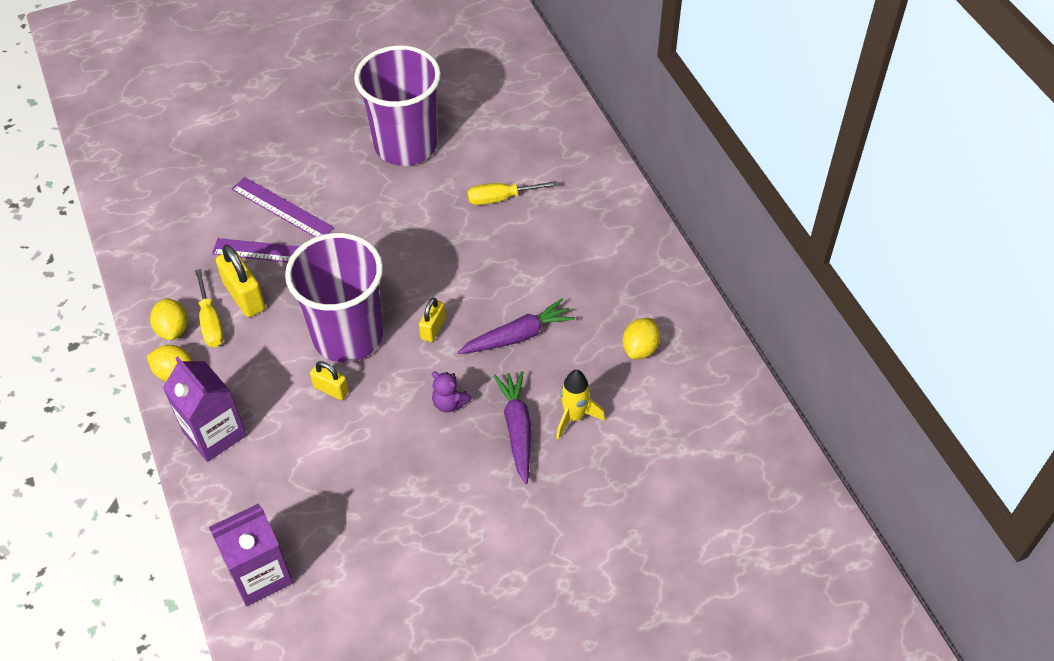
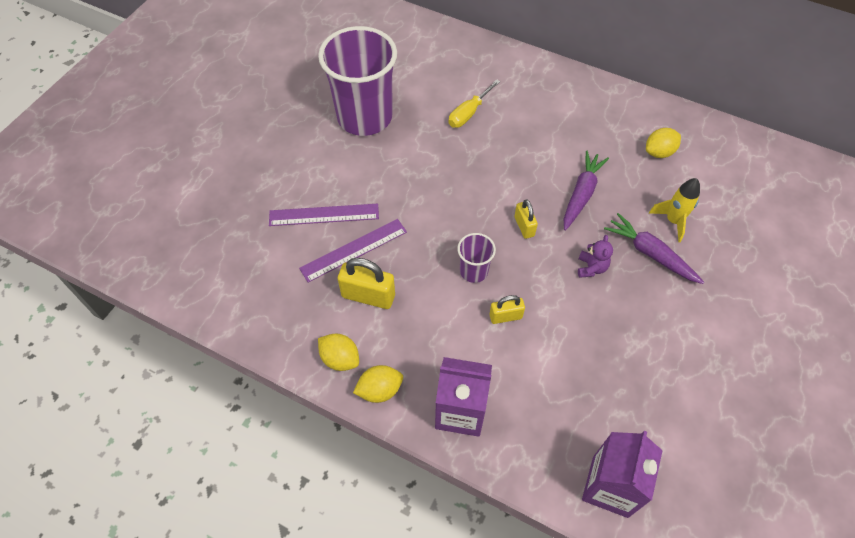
camera: 40 degrees left, 5 degrees up
yellow screwdriver [195,269,224,347] -> none
purple cup [285,233,383,362] -> purple cup [457,233,496,283], size x0.45
purple teddy bear [432,372,472,412] -> purple teddy bear turned 75 degrees counterclockwise [578,235,613,278]
yellow lemon [622,318,660,359] -> yellow lemon turned 75 degrees clockwise [646,128,681,158]

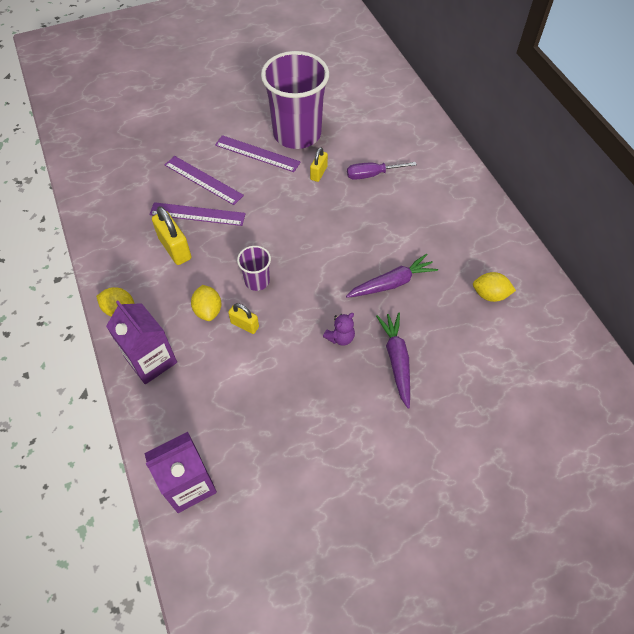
camera: 40 degrees right, 0 degrees up
yellow lemon [318,333,359,371] -> yellow lemon moved to [191,285,221,321]
yellow screwdriver [448,79,500,128] -> purple screwdriver [347,162,417,180]
yellow padlock [514,199,538,239] -> yellow padlock moved to [310,147,328,182]
yellow rocket [649,178,700,242] -> none
none -> purple ruler [215,135,300,172]

